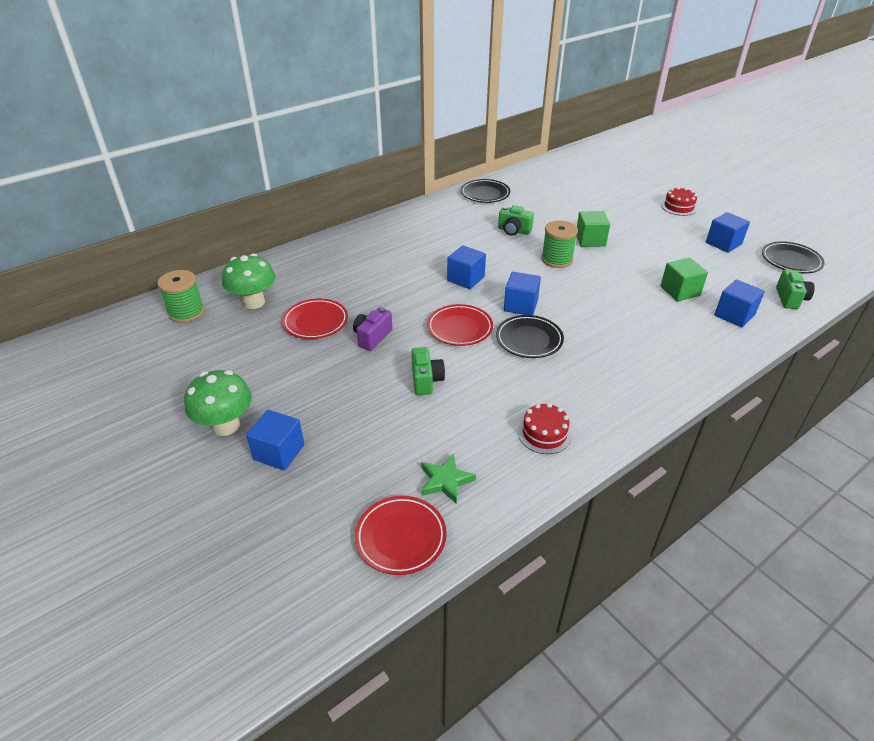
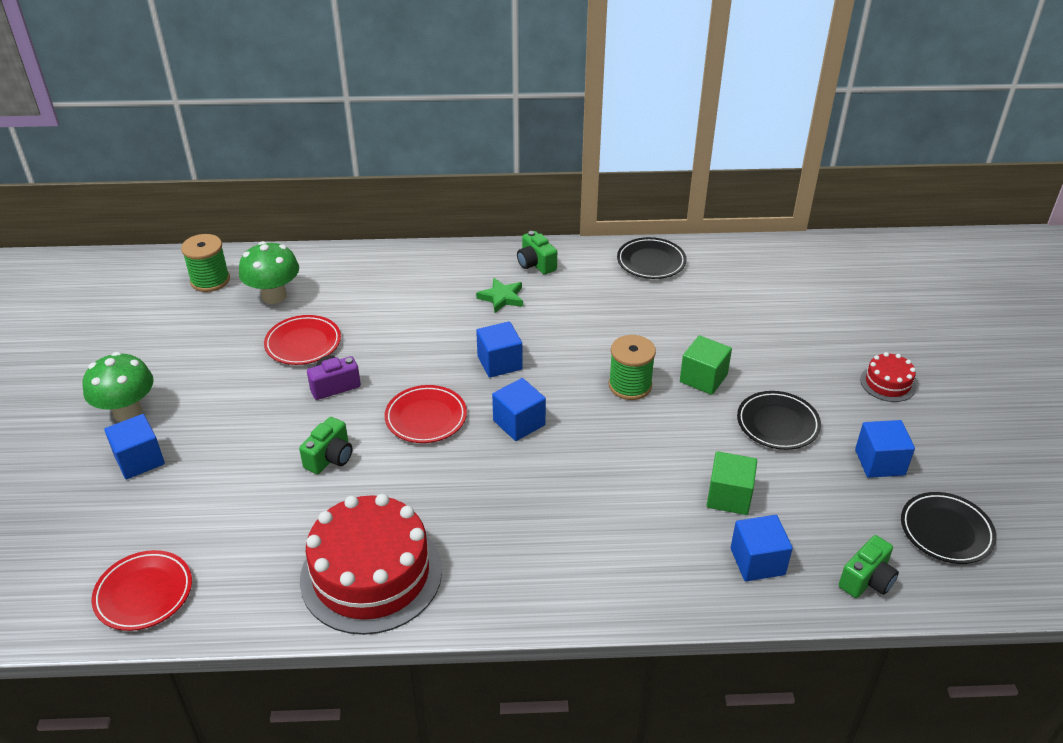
camera: 35 degrees right, 0 degrees up
green star [421,454,476,504] -> green star moved to [476,278,523,313]
black plate [496,315,564,358] -> black plate moved to [737,391,821,450]
green camera [498,205,534,236] -> green camera moved to [517,231,557,275]
red cake [518,403,572,454] -> red cake [300,494,442,635], size x2.18

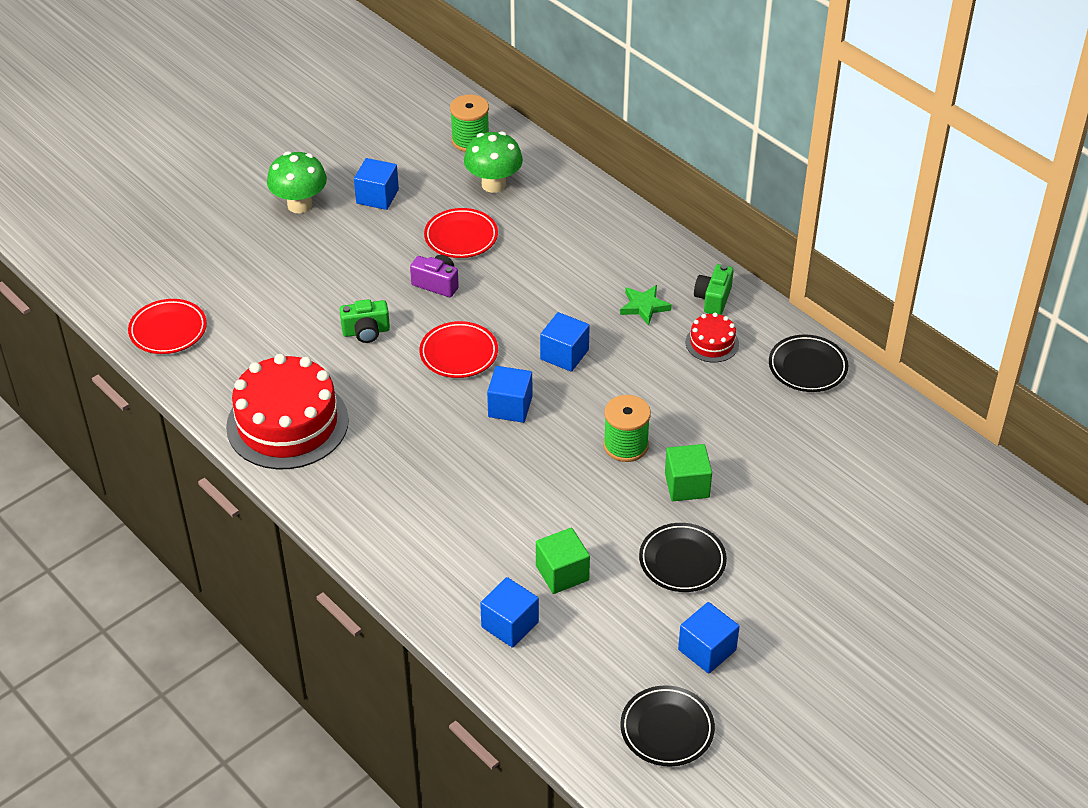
camera: 50 degrees right, 5 degrees up
blue cube [104,414,165,479] -> blue cube moved to [354,158,399,210]
green camera [839,535,899,598] -> none
red cake [860,352,916,402] -> red cake moved to [686,313,739,363]

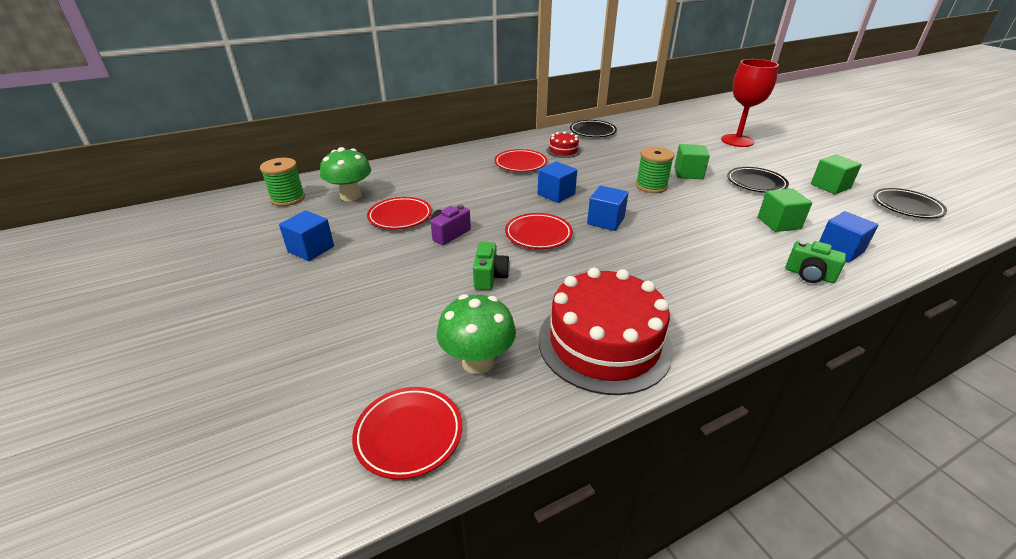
camera: 75 degrees left, 10 degrees down
green mushroom [267,151,327,213] -> green mushroom moved to [437,294,516,374]
green star [620,285,672,326] -> red plate [494,149,547,172]
blue cube [678,602,740,673] -> green cube [811,155,862,194]
green camera [694,264,734,315] -> green camera moved to [786,241,846,283]
none -> red goblet [721,59,779,147]

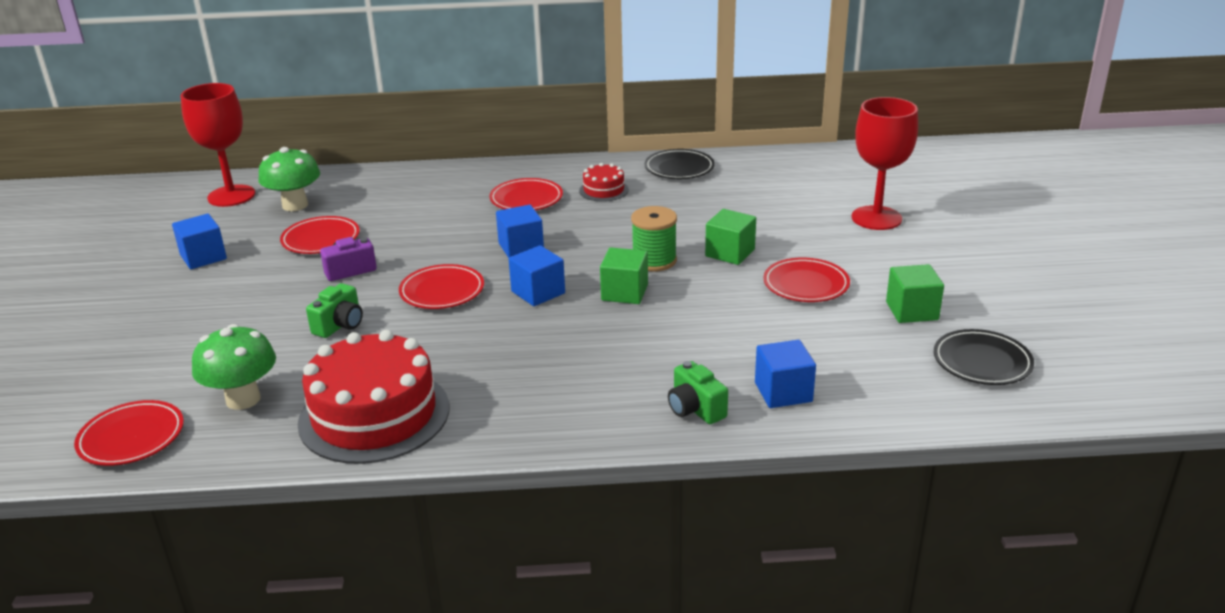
camera: 25 degrees right, 5 degrees down
green spool [260,158,305,206] -> red goblet [181,83,255,207]
black plate [727,167,789,193] -> red plate [763,258,850,302]
green cube [758,189,812,232] -> green cube moved to [600,247,648,304]

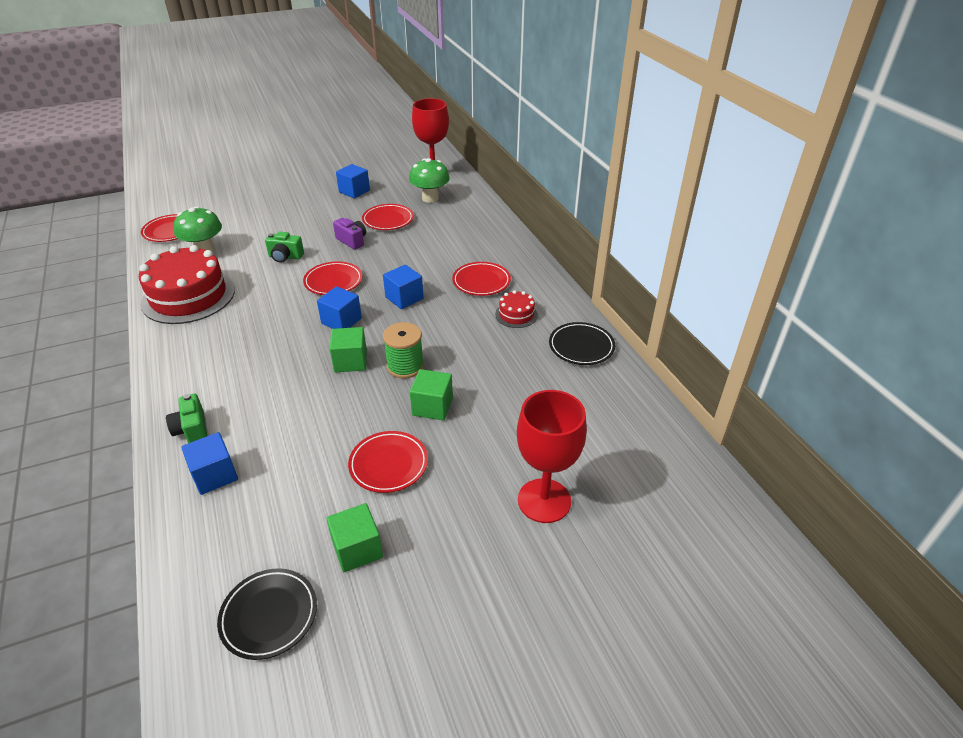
camera: 70 degrees right, 10 degrees up
green camera [668,361,728,424] -> green camera turned 60 degrees counterclockwise [166,394,207,443]

